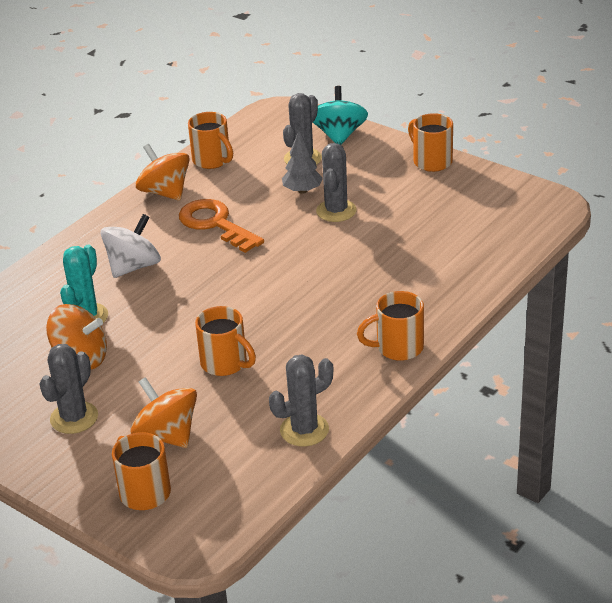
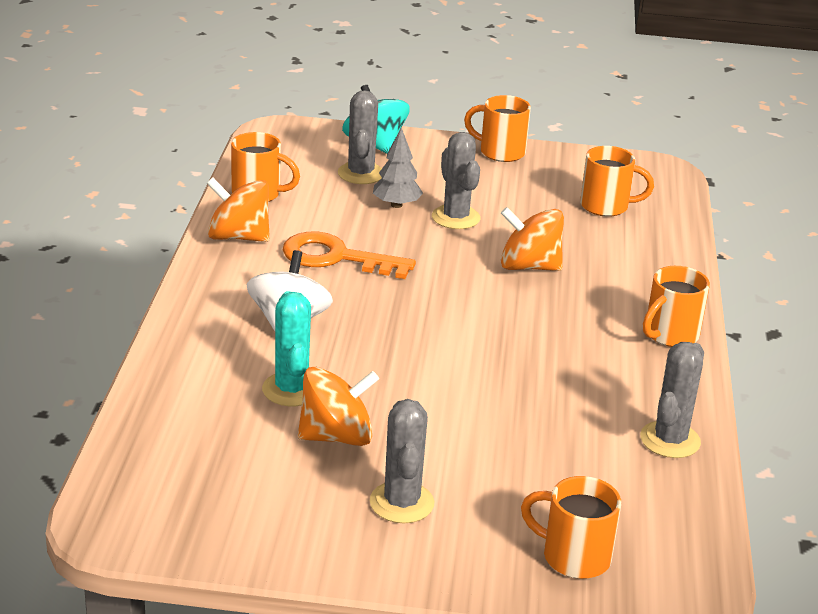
camera: 35 degrees left, 5 degrees down
orange spinning top [130,377,197,448] -> orange spinning top moved to [501,207,564,271]
orange mug [195,306,256,376] -> orange mug moved to [580,146,654,217]

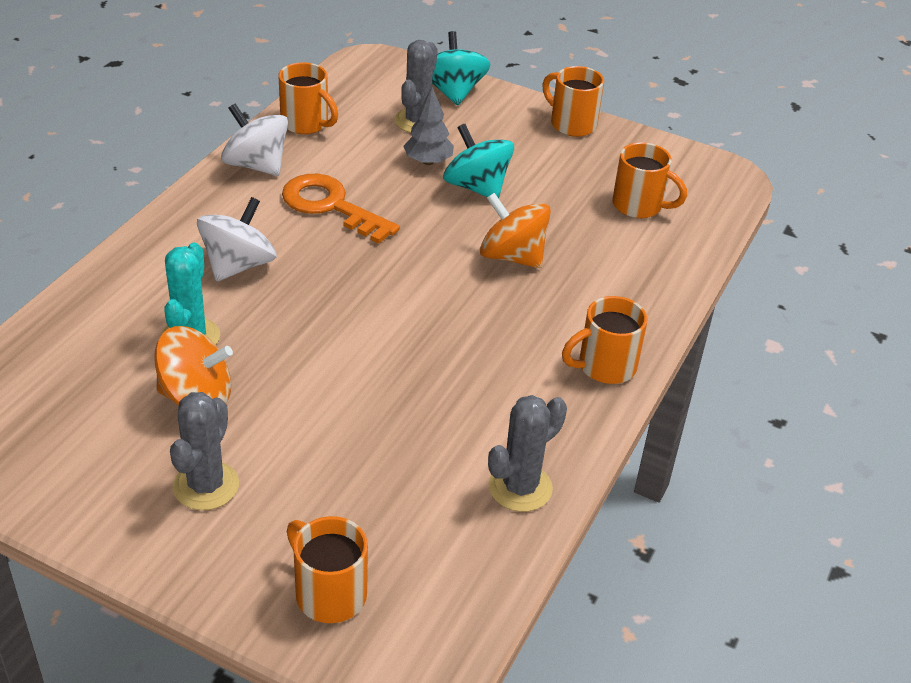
camera: 20 degrees right, 10 degrees up
orange spinning top [207,177,270,242] -> white spinning top [221,103,288,176]
grey cactus [432,132,480,229] -> turquoise spinning top [443,124,514,199]

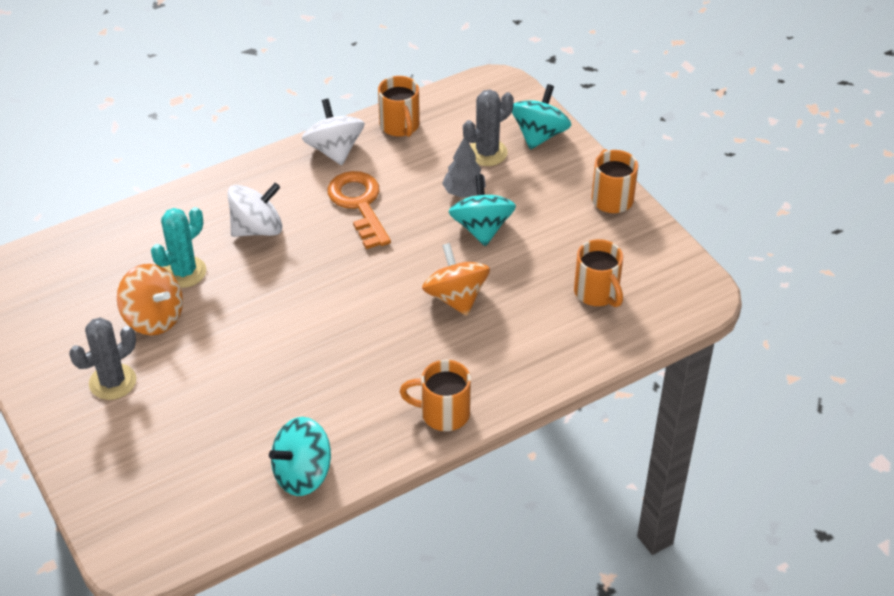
camera: 35 degrees right, 5 degrees up
orange mug [286,516,368,623] -> none
grey cactus [488,395,567,512] -> turquoise spinning top [269,417,331,496]

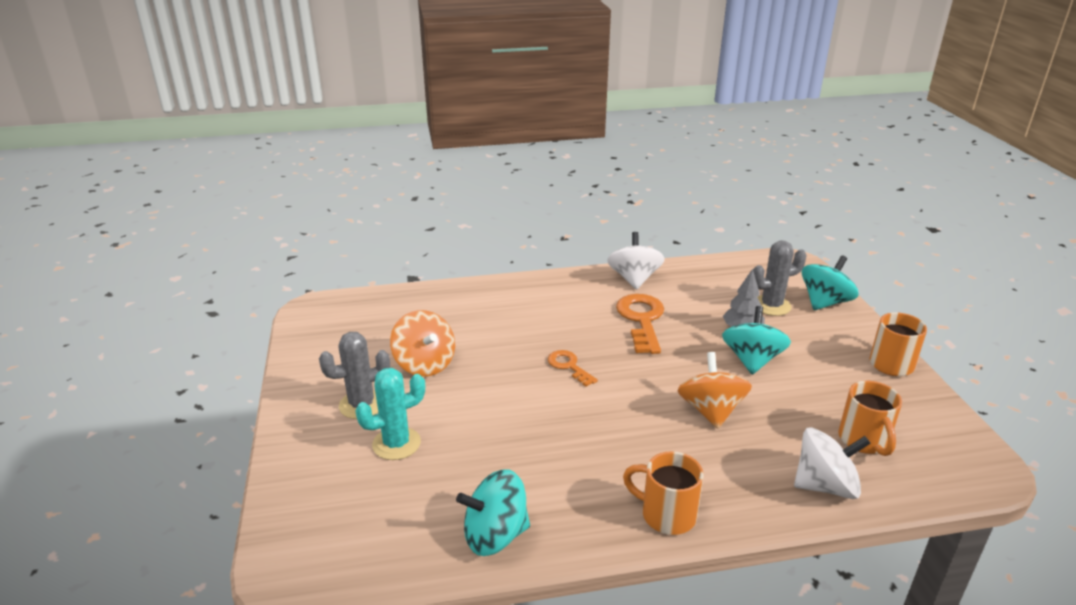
camera: 20 degrees right, 15 degrees down
turquoise cactus [151,207,206,288] -> turquoise cactus moved to [355,368,425,460]
white spinning top [228,183,282,237] -> white spinning top moved to [794,427,871,499]
orange mug [378,76,420,137] -> none
none -> orange key [548,350,598,387]

